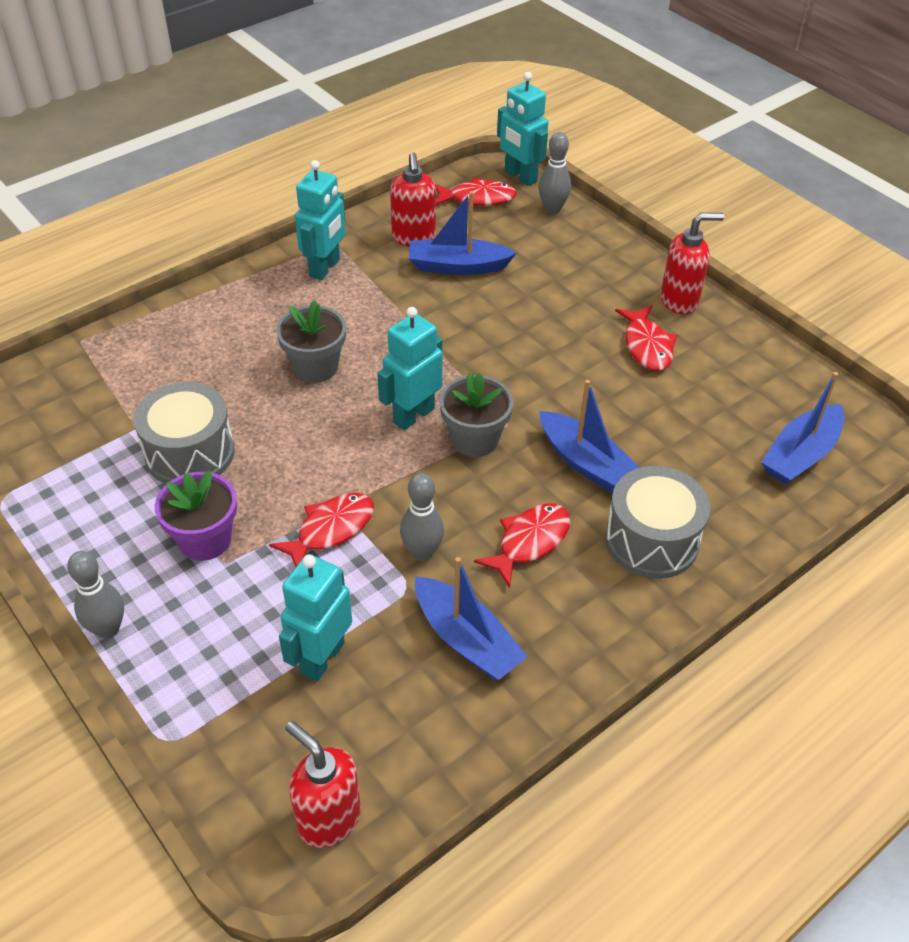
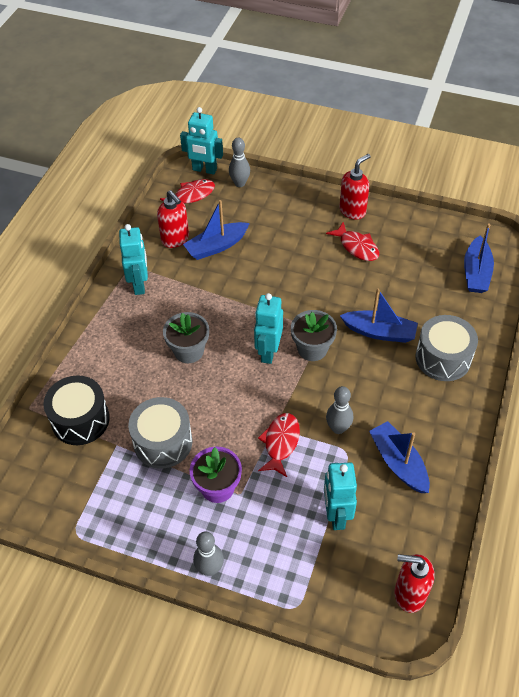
camera: 30 degrees left, 5 degrees up
blue boat [415,557,528,680] -> blue boat turned 135 degrees counterclockwise [369,421,430,493]
red fish [474,503,570,588] -> none
none -> black drum [43,376,110,445]

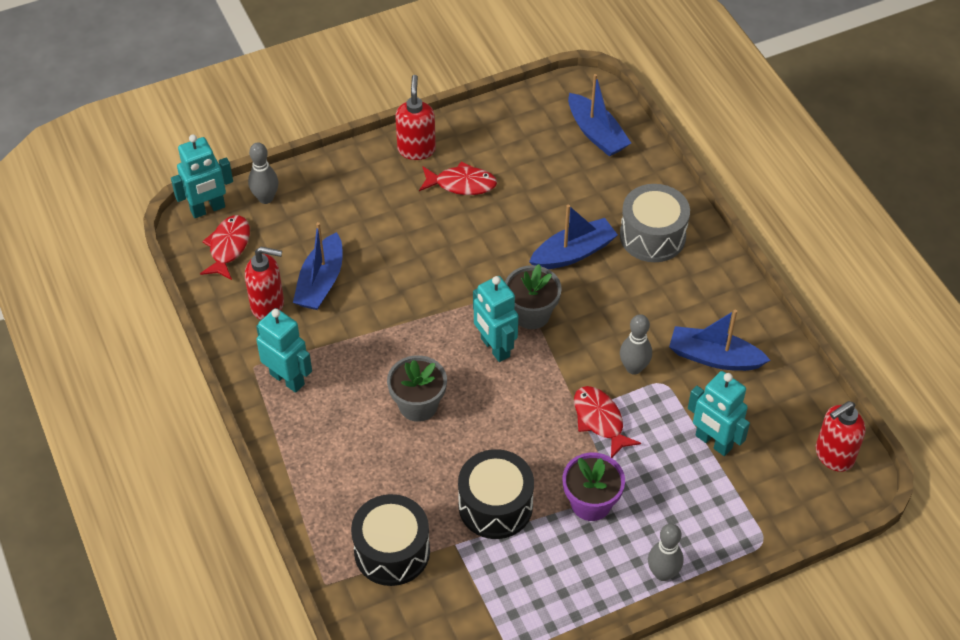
camera: 45 degrees left, 0 degrees up
grey drum [128,397,193,469] -> black drum [458,449,534,539]

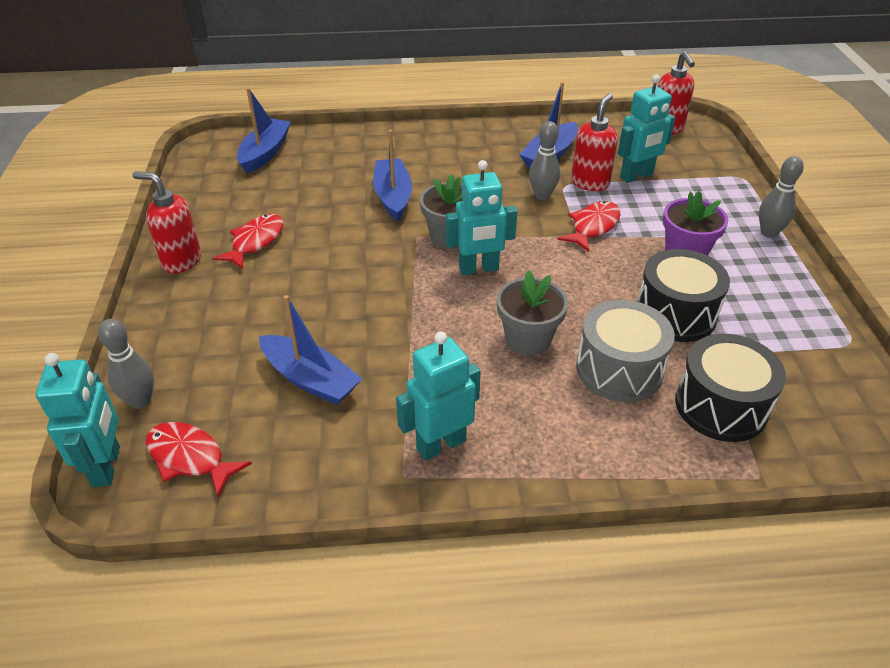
camera: 70 degrees left, 10 degrees down
red soap dispenser [245,247,284,320] -> red soap dispenser moved to [571,93,618,191]
blue boat [568,74,631,156] -> blue boat turned 60 degrees counterclockwise [237,88,291,174]
red fish [574,386,641,458] -> red fish turned 135 degrees clockwise [557,201,621,252]
grey drum [620,184,690,262] -> grey drum moved to [576,300,675,402]

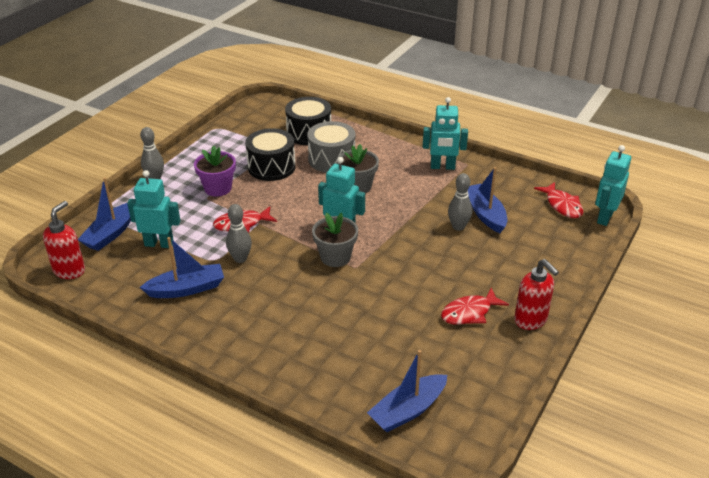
camera: 145 degrees left, 5 degrees down
grey bowling pin [98,319,154,409] -> grey bowling pin moved to [448,173,472,231]
blue boat [373,130,412,221] -> blue boat moved to [78,177,131,251]
red soap dispenser [571,93,618,191] -> none

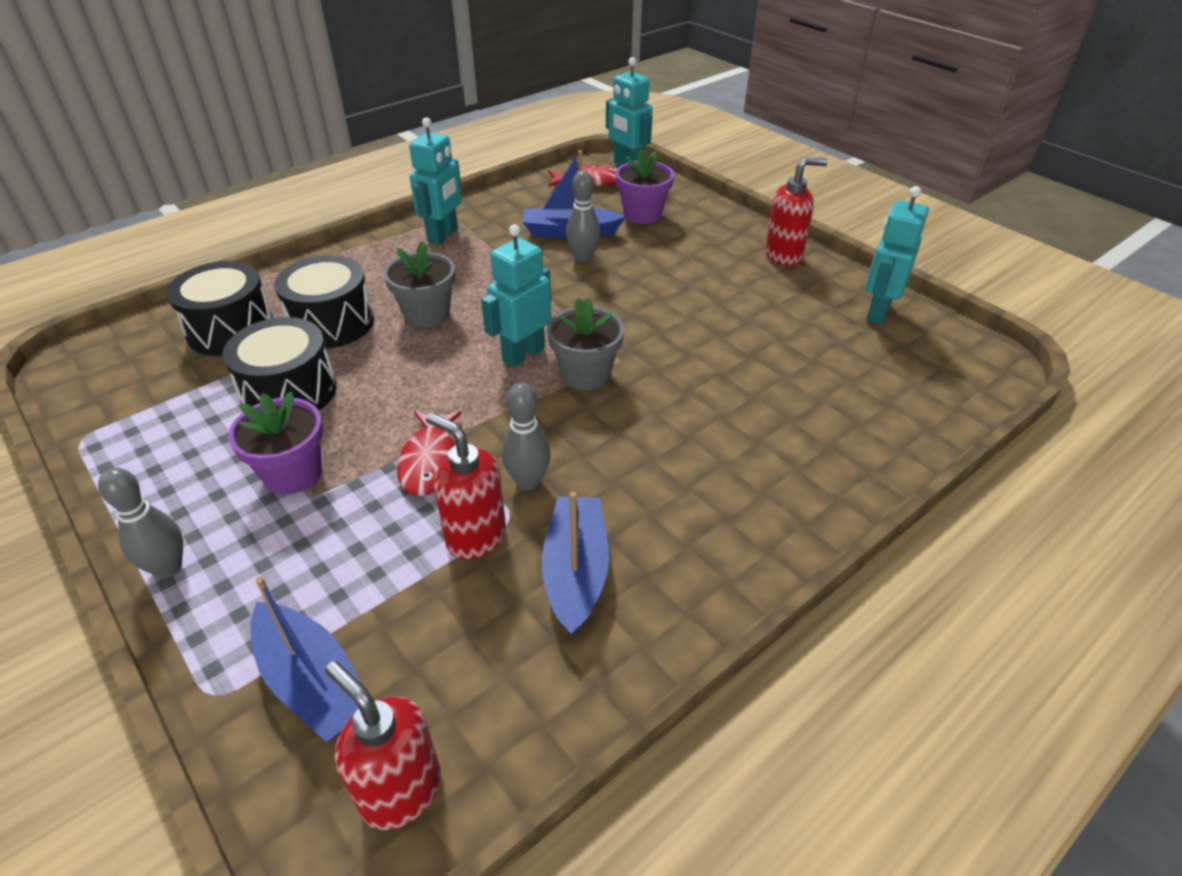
camera: 70 degrees left, 5 degrees up
turquoise robot [127,170,181,248] -> turquoise robot moved to [866,186,929,325]
grey drum [307,121,355,173] -> black drum [274,255,374,349]
blue boat [367,350,447,432] -> none
red fish [441,287,509,325] -> none
none -> red soap dispenser [426,413,506,560]
none -> purple flower pot [616,149,674,224]

